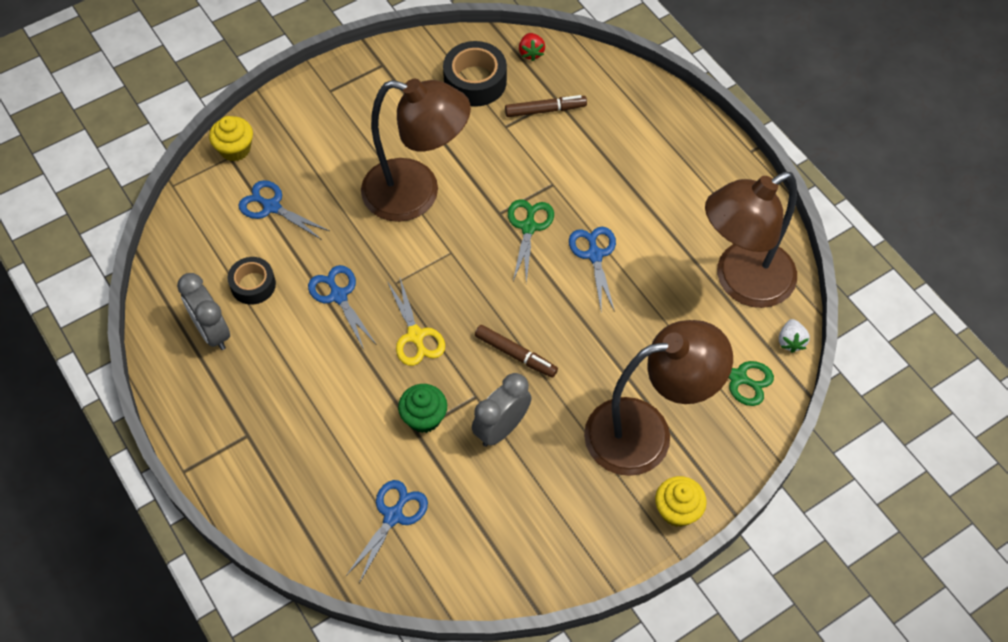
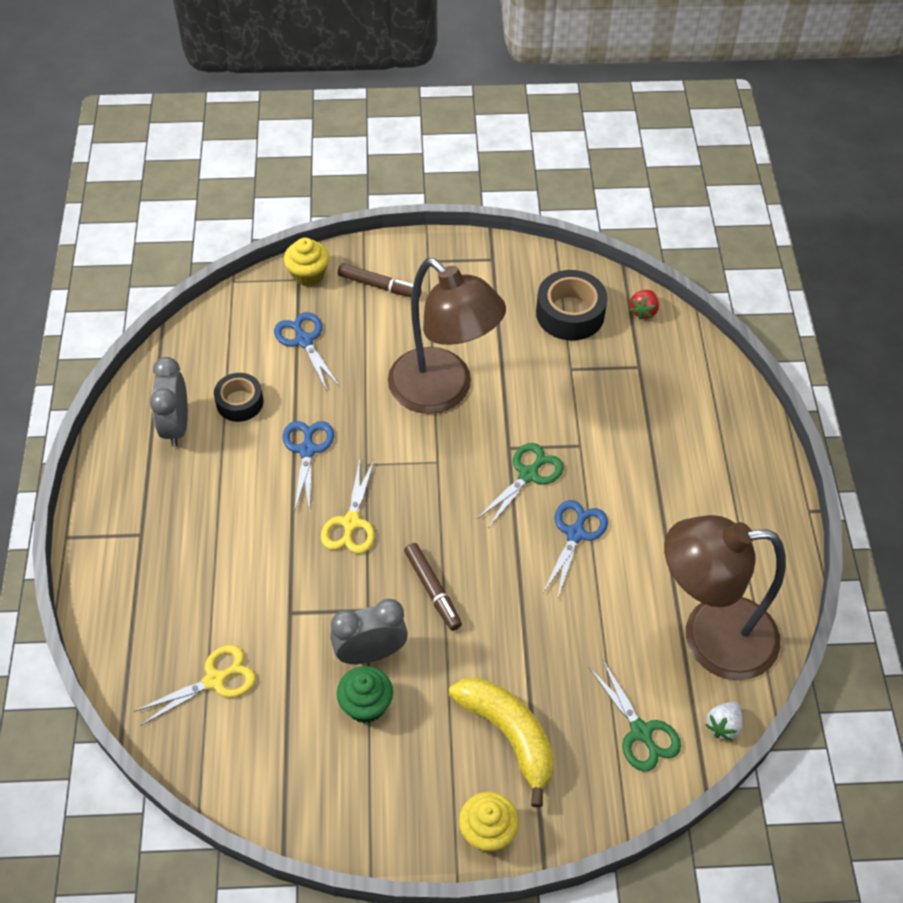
camera: 30 degrees right, 5 degrees down
blue scissors [346,480,428,583] -> yellow scissors [134,645,256,725]
green cupcake [398,384,447,433] -> green cupcake moved to [337,666,393,723]
brown marker [505,95,587,117] -> brown marker moved to [338,263,422,297]
brown lamp [584,320,733,476] -> yellow banana [449,678,554,808]

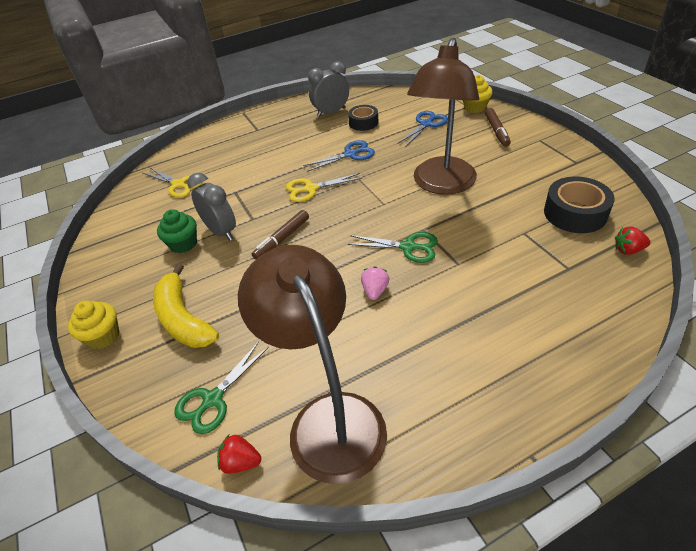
camera: 70 degrees right, 10 degrees down
yellow banana [449,678,554,808] -> yellow banana turned 120 degrees clockwise [153,263,219,348]
blue scissors [543,500,608,597] -> pink strawberry [361,267,390,300]
white strawberry [705,702,743,741] -> red strawberry [217,435,261,474]

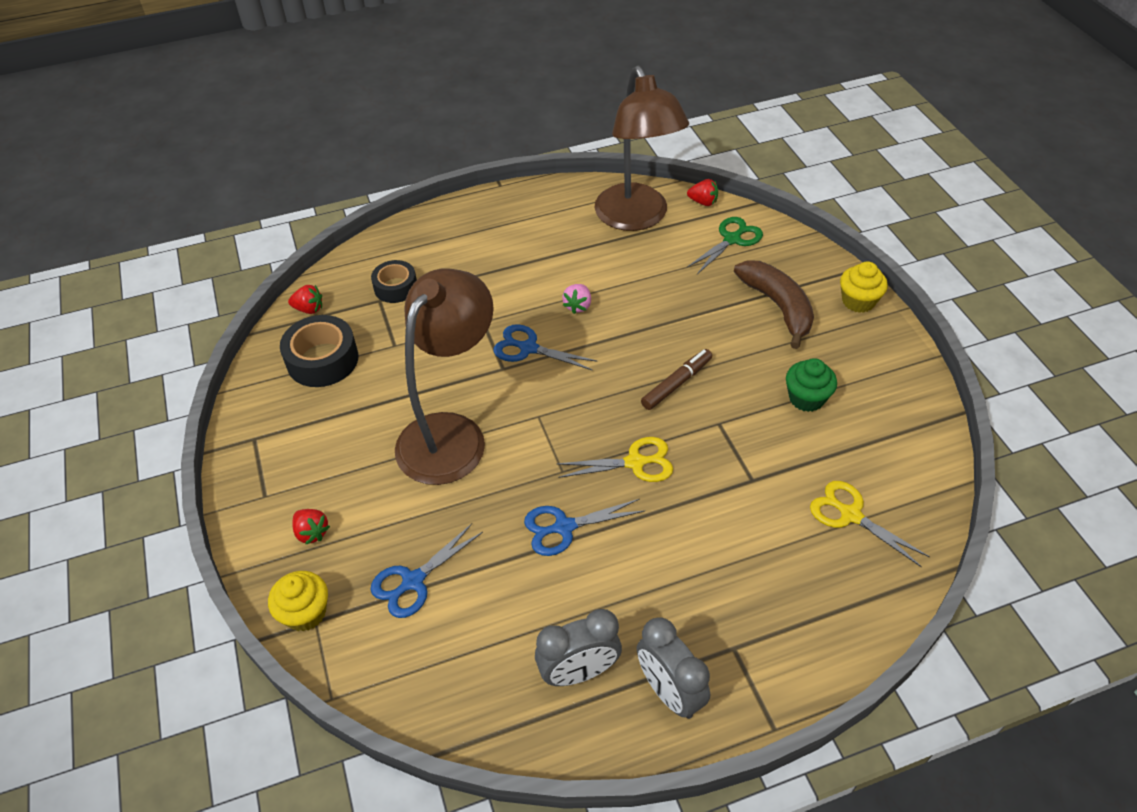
camera: 175 degrees left, 5 degrees up
yellow banana [153,263,219,348] -> brown banana [734,260,814,349]
grey clock [187,173,236,241] -> grey clock moved to [637,617,710,719]
green scissors [347,232,438,263] -> blue scissors [493,324,598,371]
black tape [348,105,379,131] -> black tape moved to [371,260,417,303]
brown marker [485,108,511,147] -> red strawberry [292,509,330,545]

